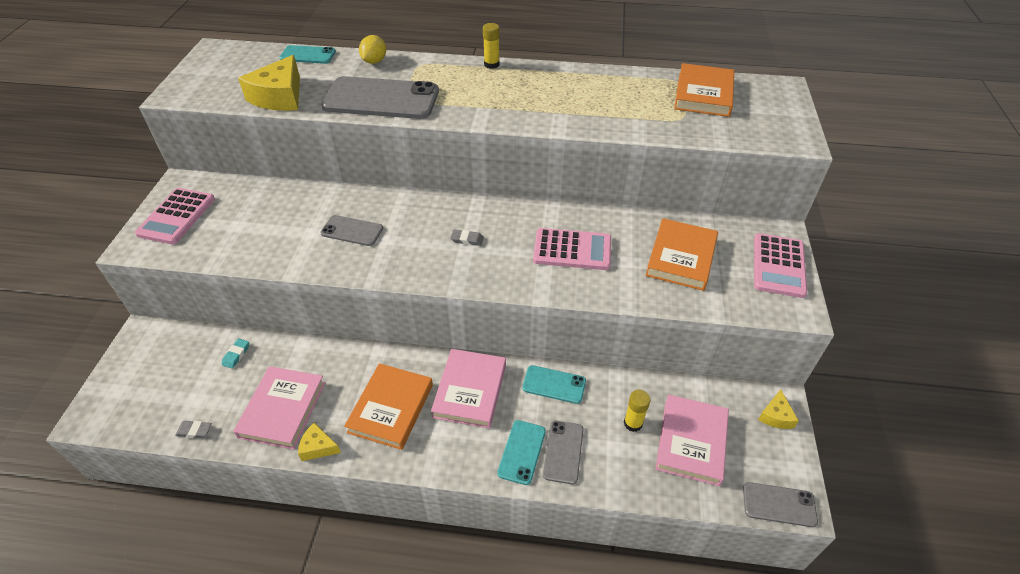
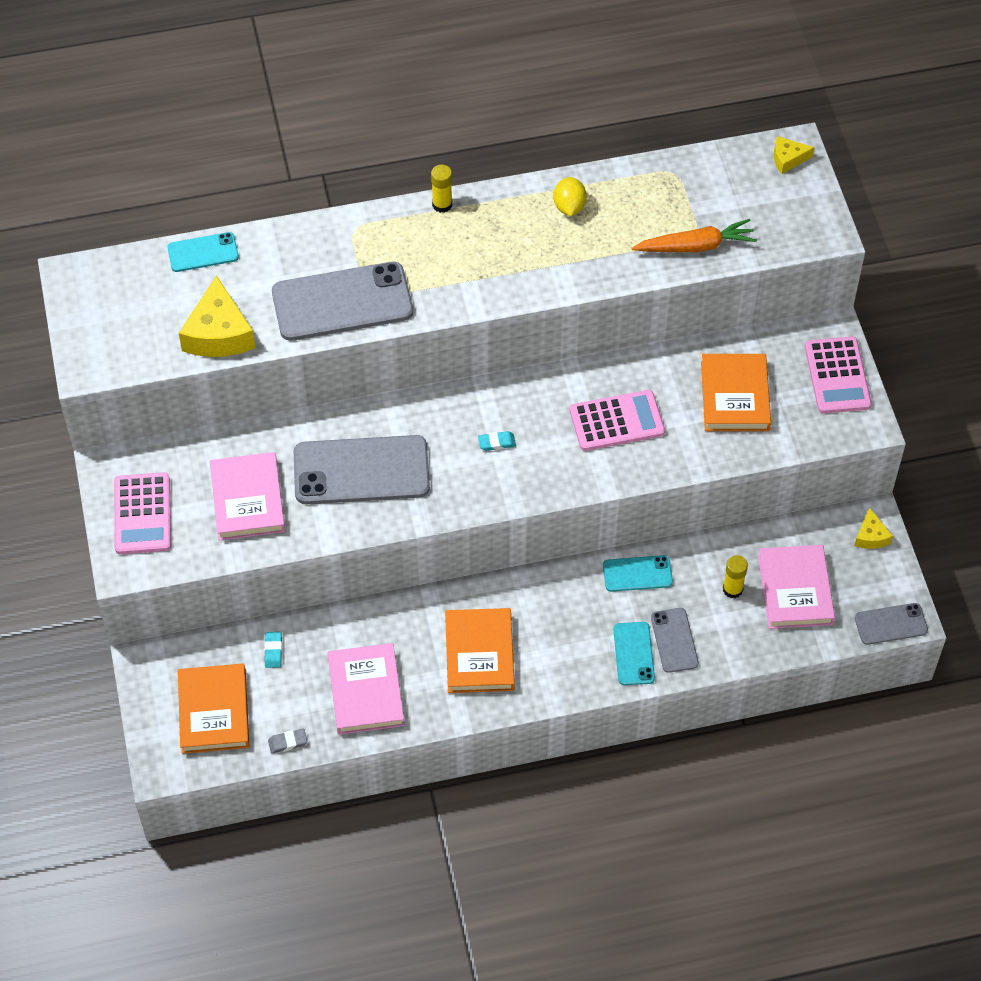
camera: 20 degrees left, 10 degrees up
yellow cheese [298,423,341,461] -> yellow cheese moved to [774,136,815,174]
grey phone [320,215,383,246] -> grey phone [294,435,430,504], size x1.95
yellow lemon [359,35,386,64] -> yellow lemon moved to [553,177,587,216]
pink book [431,349,506,428] -> pink book moved to [210,452,285,541]
grey eraser [451,229,484,246] -> turquoise eraser [478,431,516,451]
orange book [674,63,734,117] -> orange book moved to [178,663,249,754]
none -> orange carrot [632,219,757,252]

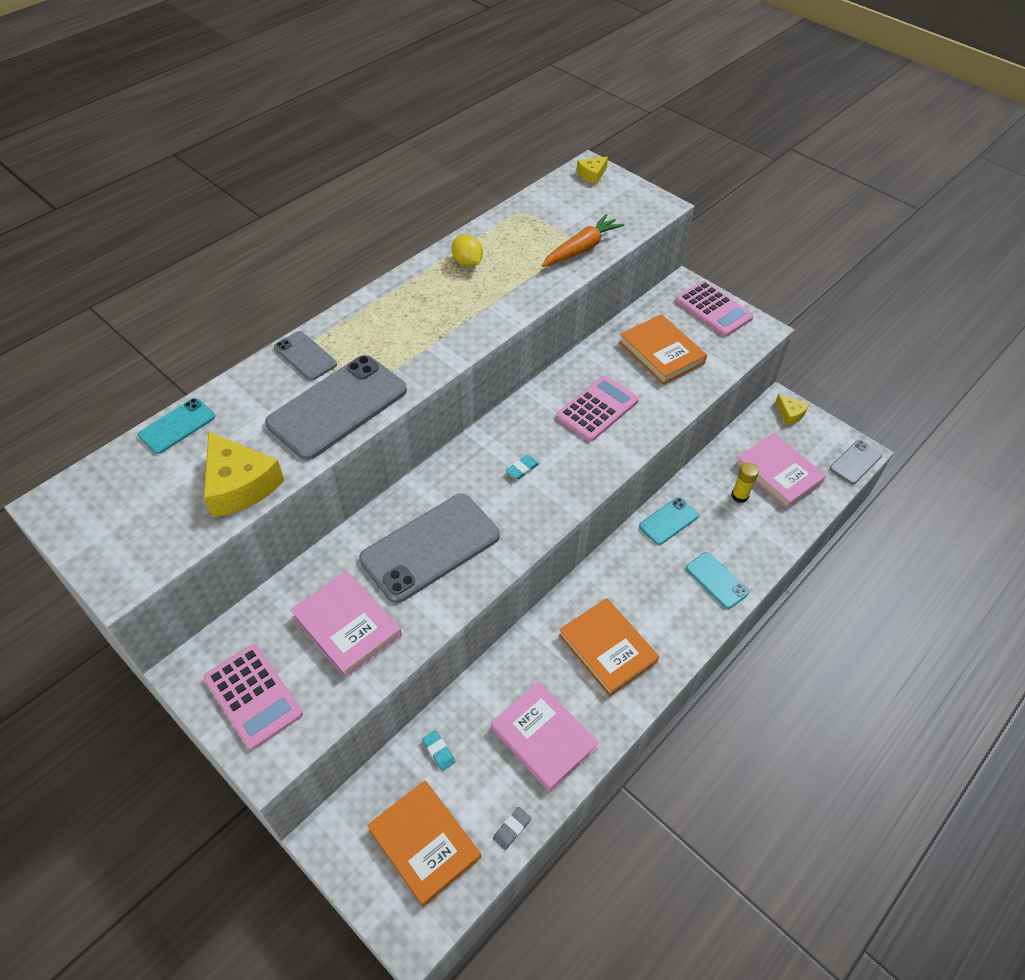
camera: 35 degrees left, 5 degrees down
yellow glue stick [431,165,452,213] -> none
grey phone [651,608,699,673] -> grey phone moved to [274,331,337,380]

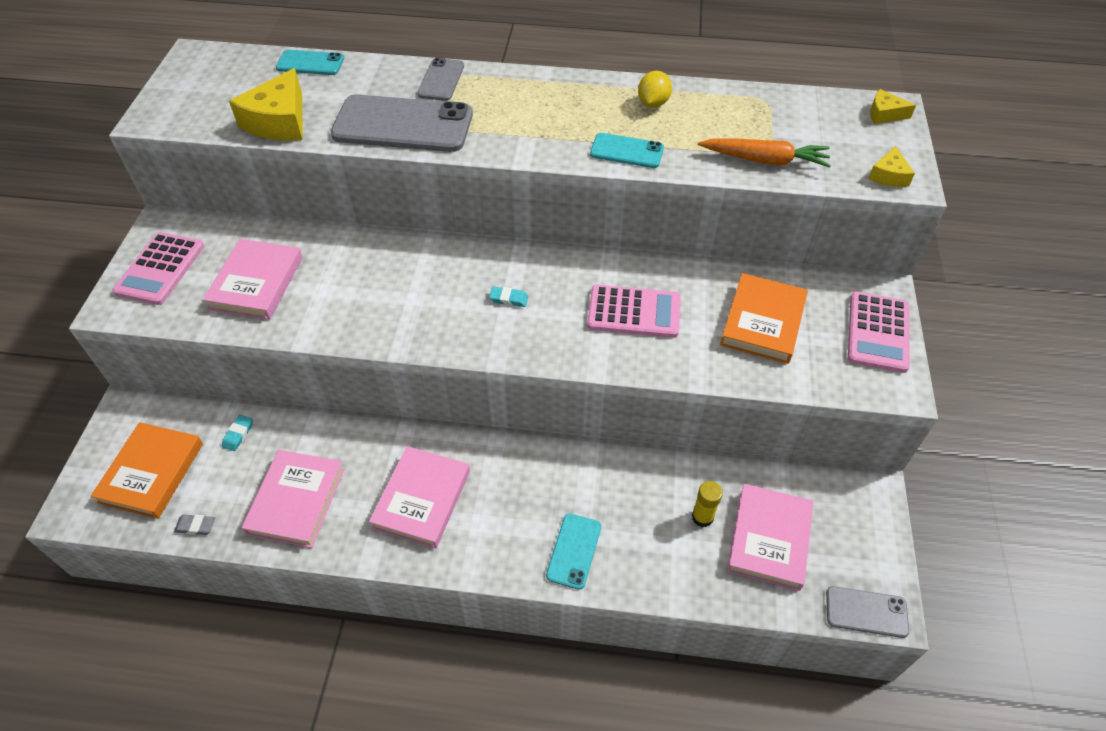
camera: 55 degrees right, 0 degrees up
grey phone [359,494,500,603] -> none
orange book [559,598,659,697] -> pink book [369,446,470,548]
turquoise phone [639,497,699,545] -> turquoise phone moved to [590,133,664,168]
yellow cheese [775,394,809,425] -> yellow cheese moved to [868,146,915,187]

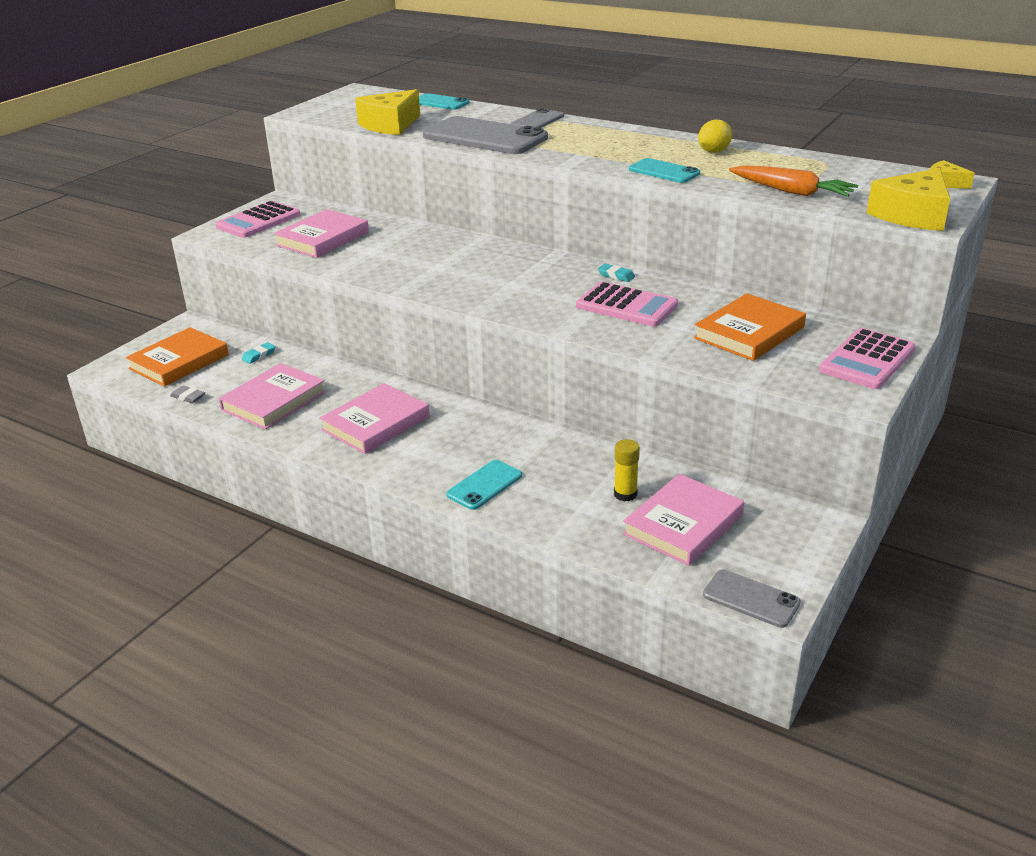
camera: 25 degrees right, 20 degrees down
turquoise eraser [489,287,529,307] -> turquoise eraser moved to [598,264,635,282]
yellow cheese [868,146,915,187] -> yellow cheese [867,168,950,231], size x1.91

